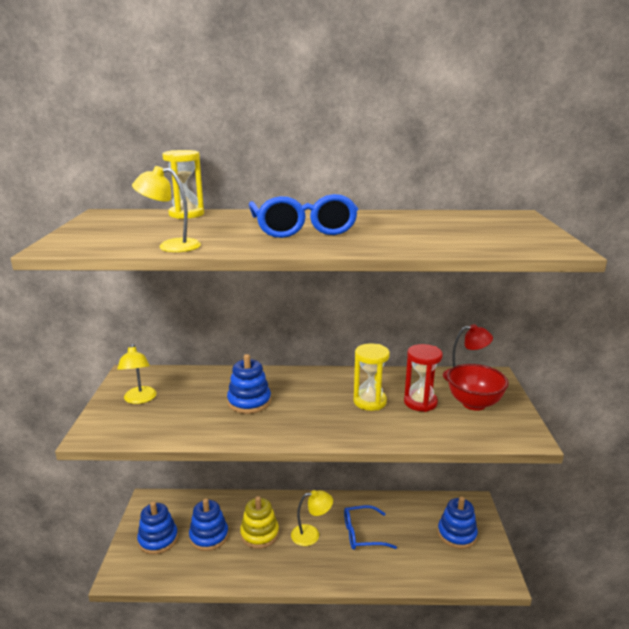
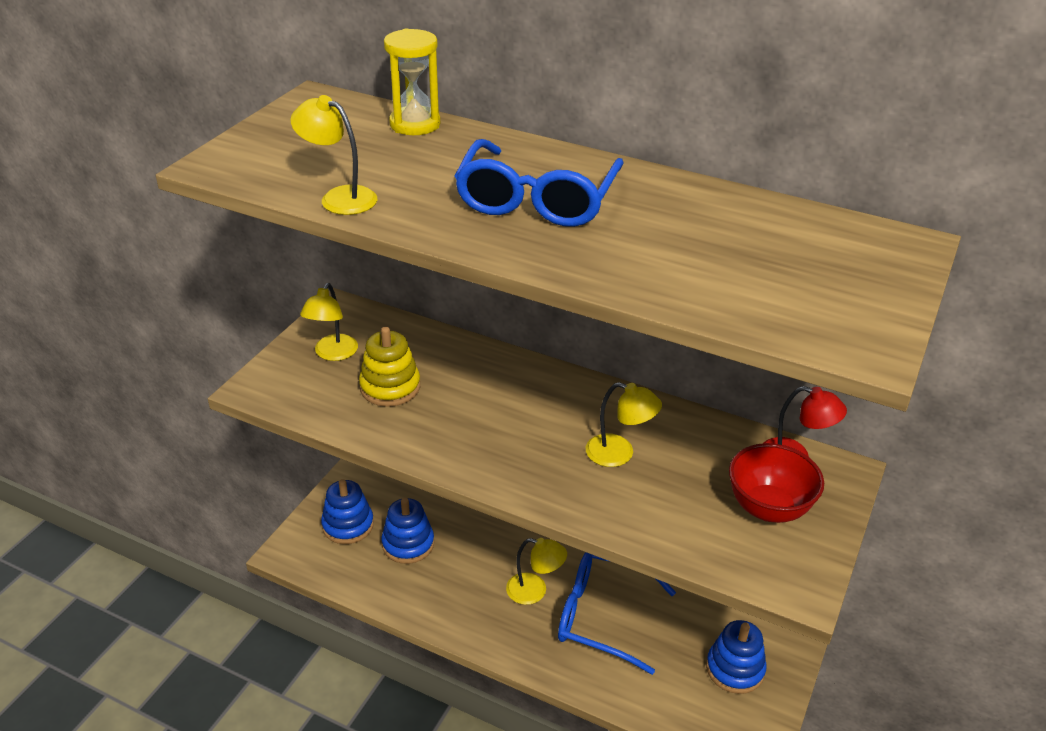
camera: 25 degrees right, 15 degrees up
blue stacking toy [227,354,271,414] -> none
yellow stacking toy [240,496,279,549] -> yellow stacking toy moved to [359,327,420,407]
blue glasses [344,505,397,550] -> blue glasses [558,552,676,675], size x1.52
yellow hourglass [353,343,390,411] -> yellow lamp [586,382,662,467]
red hourglass [404,344,443,412] -> none

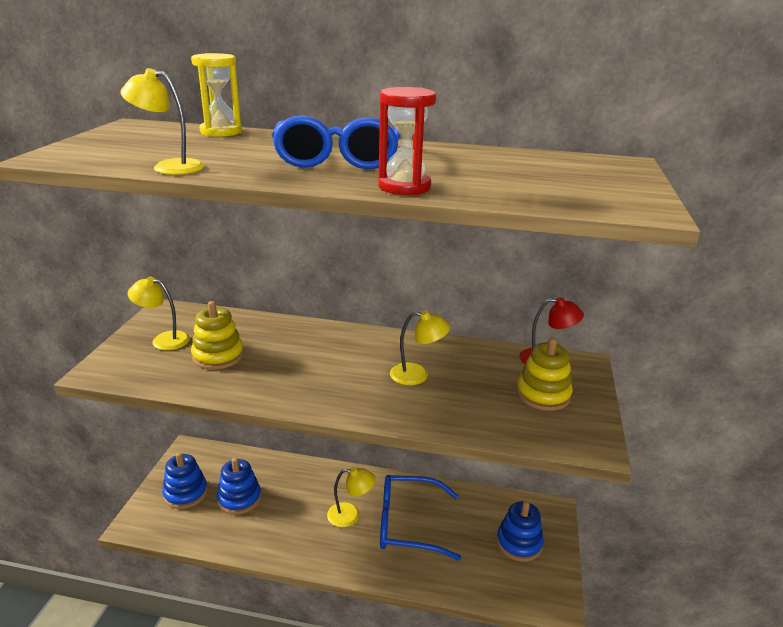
camera: 15 degrees left, 10 degrees down
yellow lamp [300,283,358,361] -> yellow lamp turned 105 degrees clockwise [128,276,190,350]
red bowl [729,443,824,523] -> yellow stacking toy [516,337,573,411]
none -> red hourglass [378,87,436,195]

